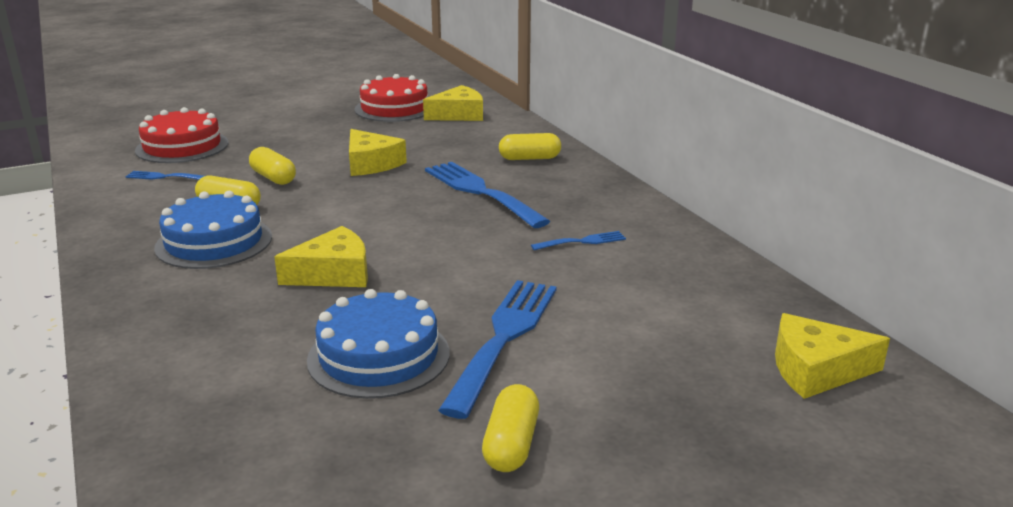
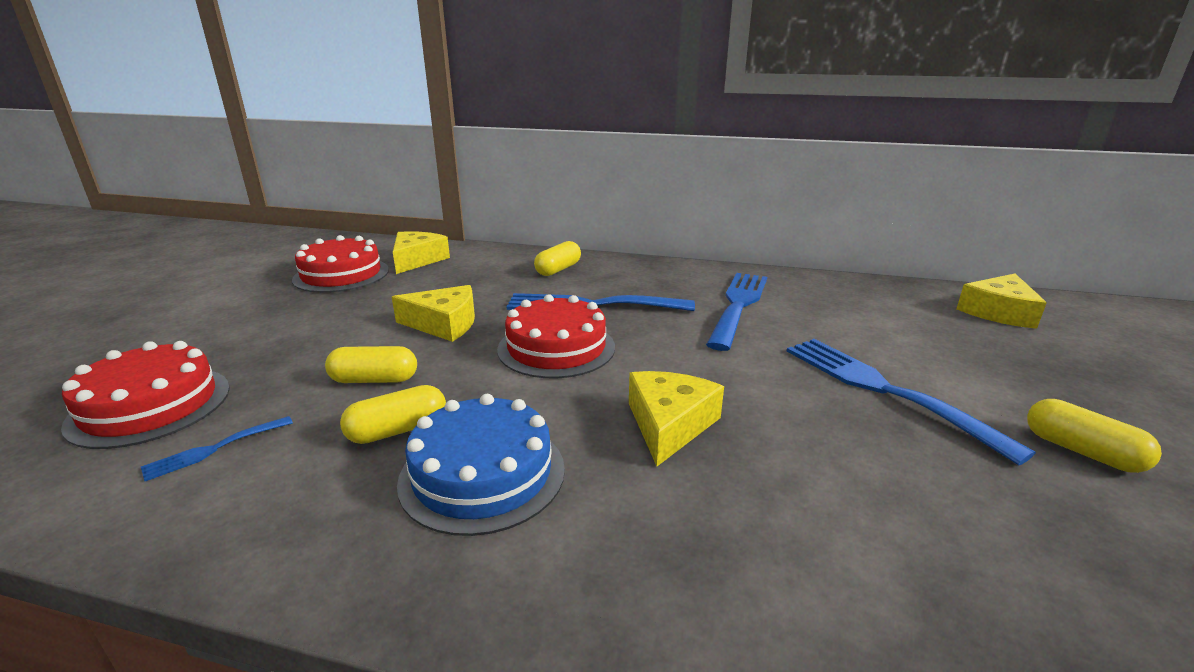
camera: 50 degrees left, 0 degrees up
blue cake [307,289,450,399] -> none
blue fork [531,231,626,250] -> blue fork [706,273,767,351], size x2.12
none -> red cake [497,294,615,378]

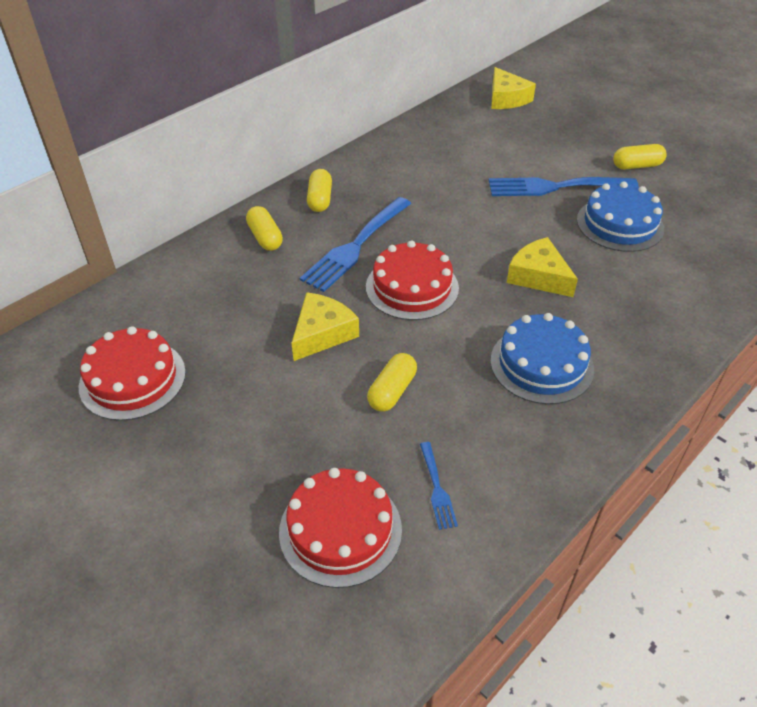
camera: 60 degrees left, 20 degrees up
yellow capsule [340,385,446,444] -> yellow capsule moved to [307,169,332,212]
yellow cheese [393,231,450,274] -> none
blue fork [706,273,767,351] -> none
none -> blue cake [577,181,664,252]

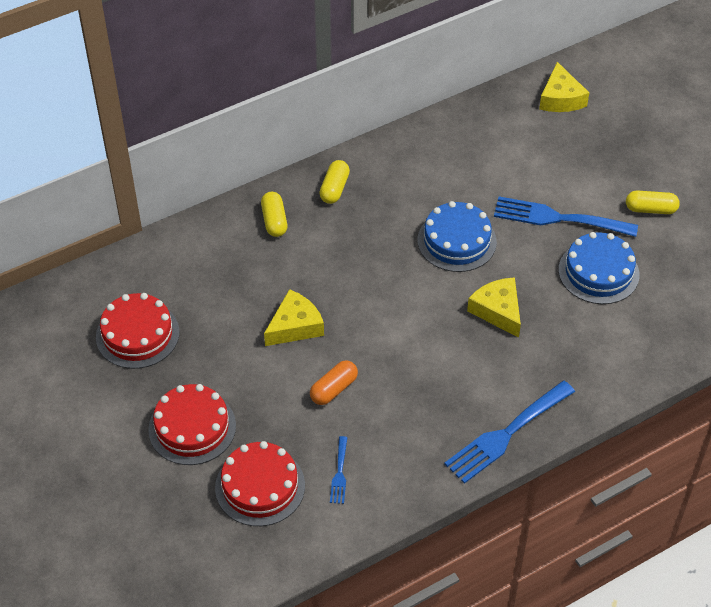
camera: 15 degrees right, 5 degrees up
blue fork [300,197,411,292] -> blue fork moved to [444,381,575,484]
red cake [366,240,459,320] -> red cake moved to [148,384,236,465]
yellow capsule [367,353,417,411] -> orange capsule [310,360,358,405]
blue cake [490,313,594,404] -> blue cake moved to [418,201,497,272]

